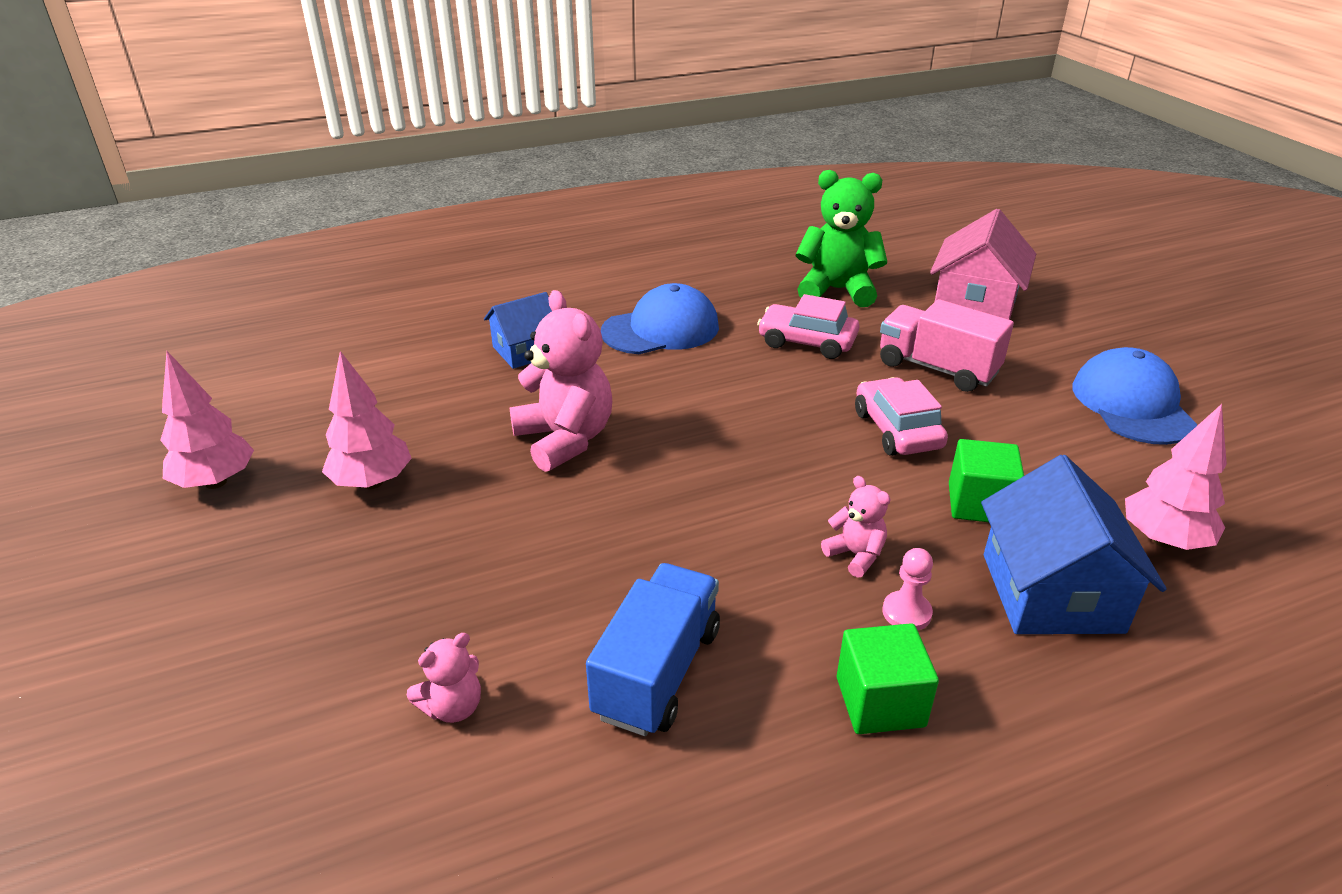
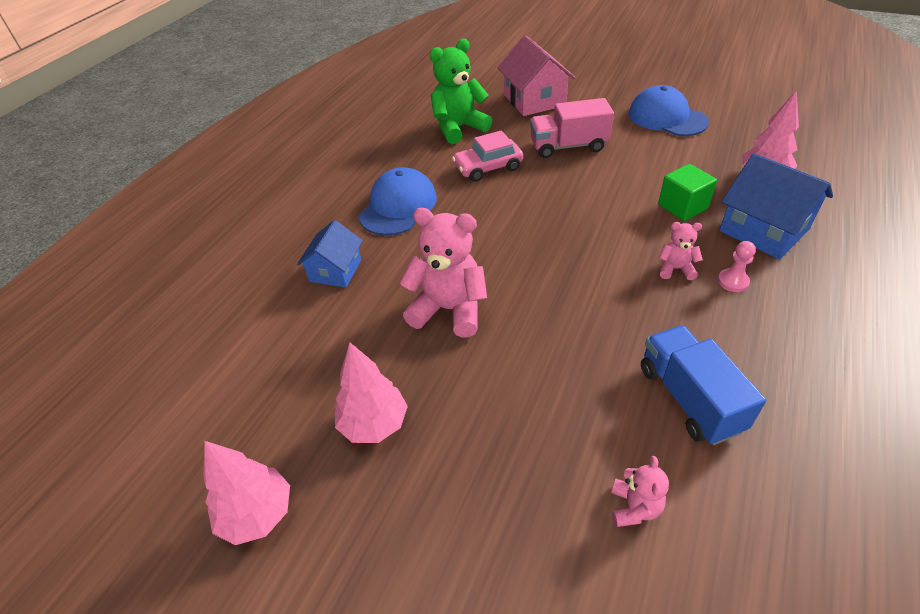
camera: 40 degrees left, 10 degrees up
green cube [837,623,939,734] -> none
pink car [855,377,948,456] -> none

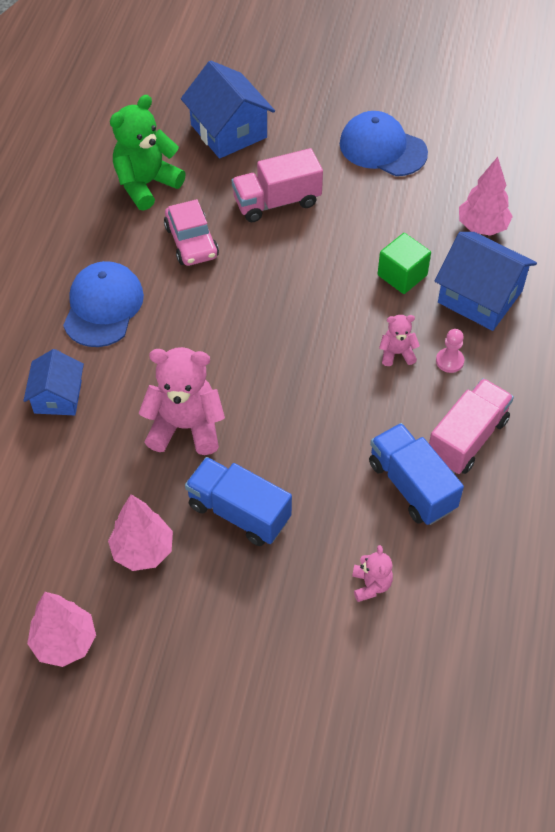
camera: 15 degrees left, 10 degrees up
pink car [452,131,523,182] -> pink car turned 75 degrees counterclockwise [164,199,219,266]
pink house [498,35,576,116] -> blue house [181,61,275,159]
none -> blue truck [185,457,292,546]
none -> pink truck [429,378,514,474]

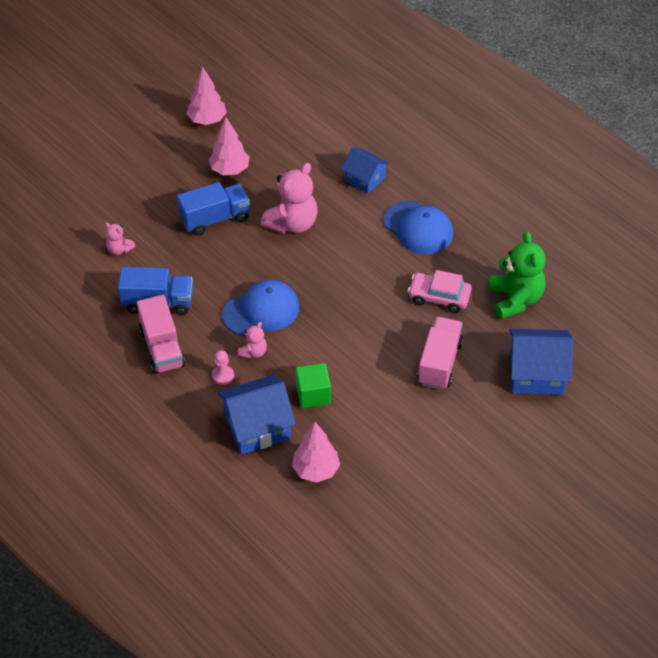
camera: 125 degrees right, 5 degrees down
blue cap [340,111,428,176] -> blue cap moved to [222,280,299,336]

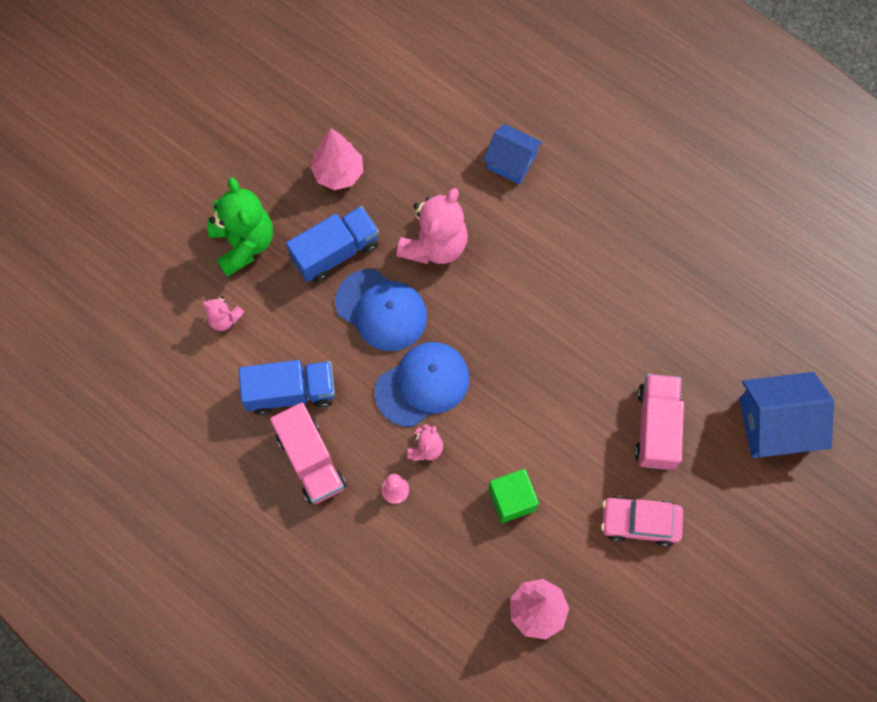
camera: 10 degrees left, 20 degrees up
pink tree [187,66,227,125] -> none
blue house [217,375,296,454] -> none
blue cap [384,200,454,254] -> blue cap moved to [335,269,427,351]
pink car [408,270,472,313] -> pink car moved to [601,496,683,547]
green teddy bear [489,231,546,319] -> green teddy bear moved to [207,177,273,277]

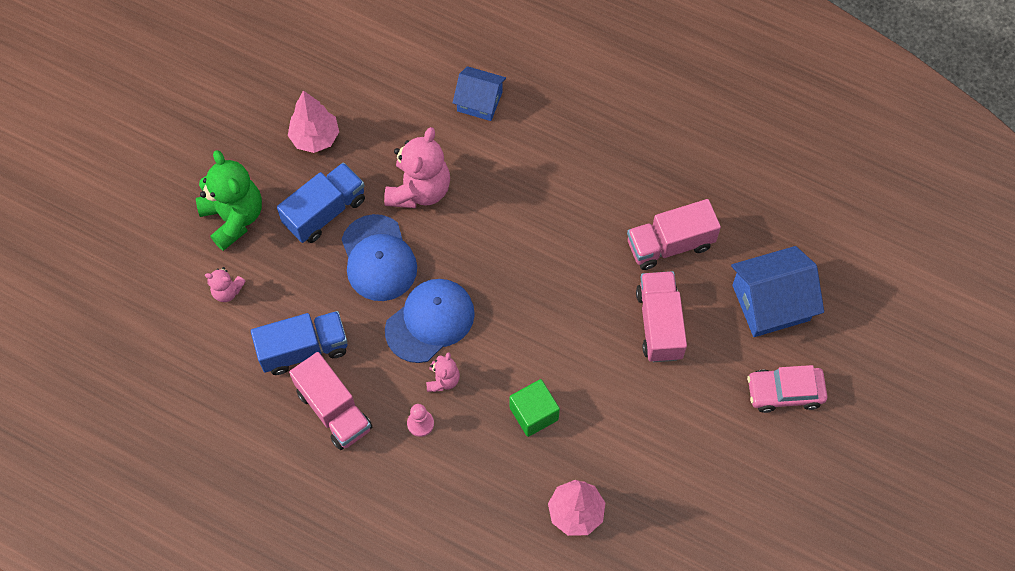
camera: 10 degrees left, 5 degrees down
blue cap [335,269,427,351] -> blue cap turned 45 degrees clockwise [341,214,417,301]
pink car [601,496,683,547] -> pink car moved to [747,365,827,413]
none -> pink truck [627,199,721,270]

